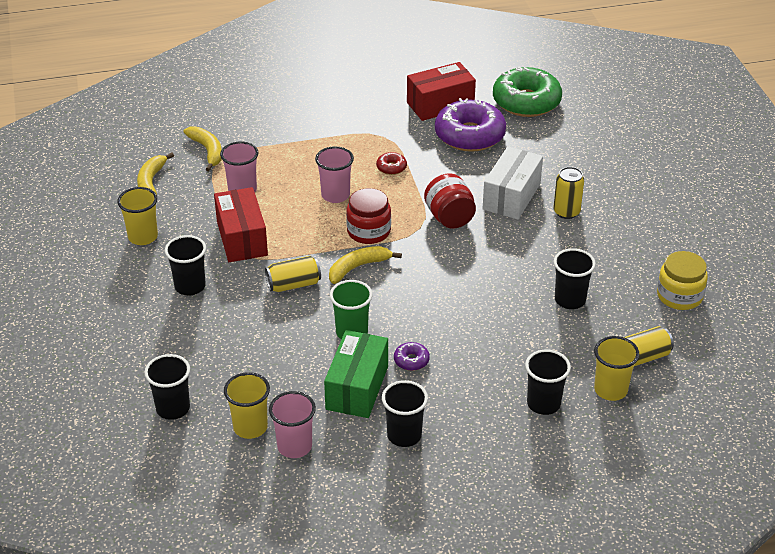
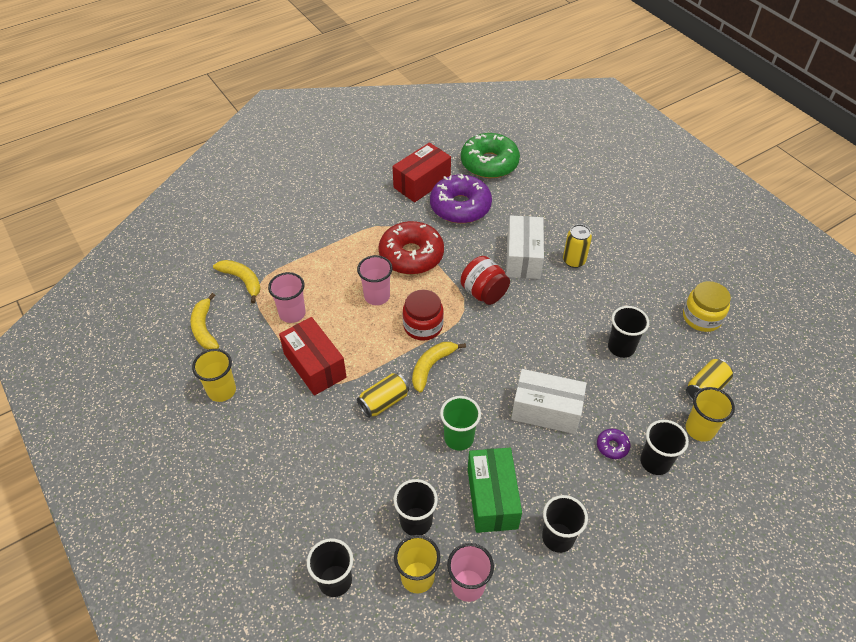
camera: 20 degrees left, 10 degrees up
black cup [165,235,206,296] -> black cup moved to [394,479,438,536]
red donut [376,152,407,175] -> red donut [378,221,444,274], size x2.39
purple donut [394,342,430,371] -> purple donut moved to [597,429,630,459]
none -> white box [511,369,587,434]

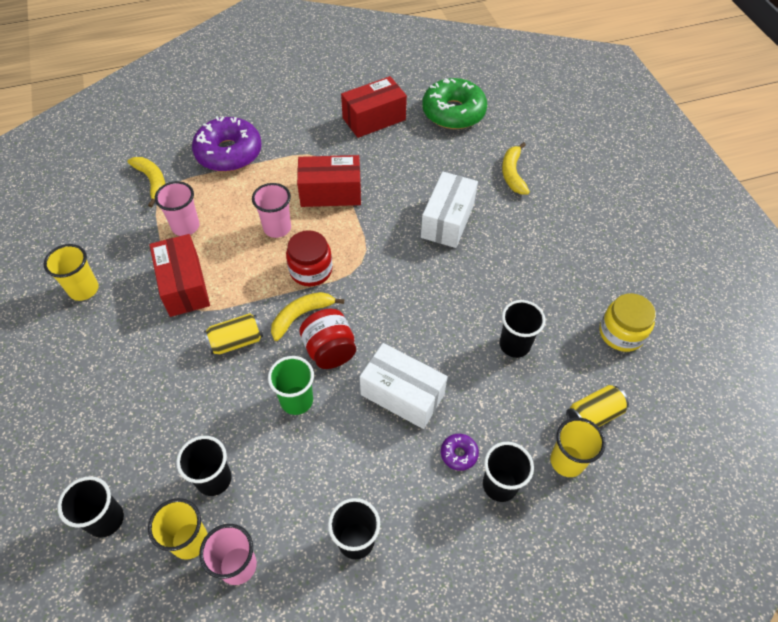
camera: 15 degrees right, 5 degrees up
yellow banana [190,293,219,350] -> yellow banana moved to [502,142,530,194]
red donut [378,221,444,274] -> red box [297,155,361,207]
purple donut [430,174,492,223] -> purple donut moved to [192,116,262,172]
red jar [460,256,510,305] -> red jar moved to [299,309,356,369]
green box [468,448,522,533] -> none
yellow can [563,224,592,268] -> none

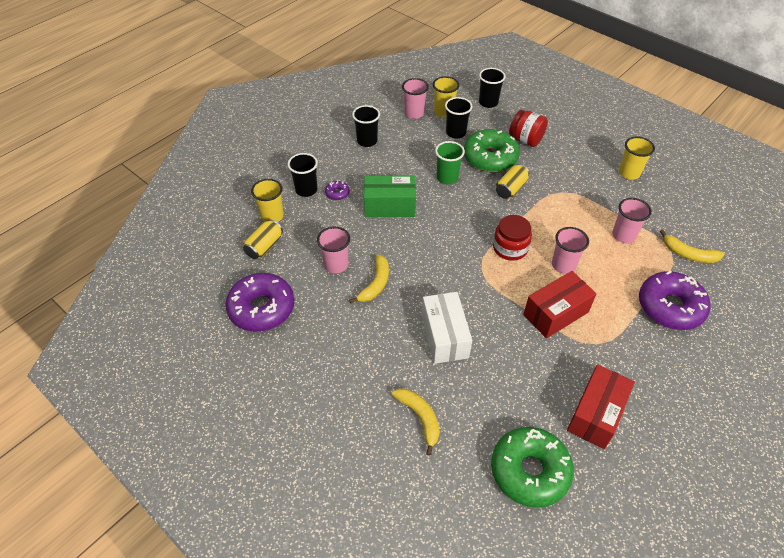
camera: 150 degrees right, 5 degrees down
red box [149,234,210,317] -> none
yellow banana [271,292,344,341] -> yellow banana moved to [349,255,389,303]
red jar [299,309,356,369] -> red jar moved to [509,110,548,147]
white box [360,343,448,429] -> green box [364,176,416,217]
black cup [500,300,546,358] -> pink cup [317,227,350,273]
yellow jar [600,293,656,352] -> purple donut [225,273,294,332]
none -> green donut [464,129,520,172]

